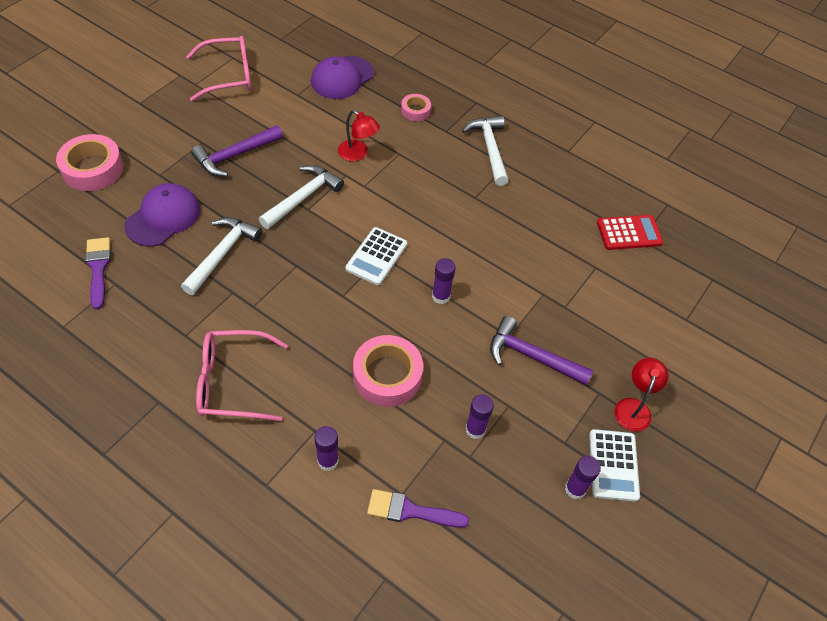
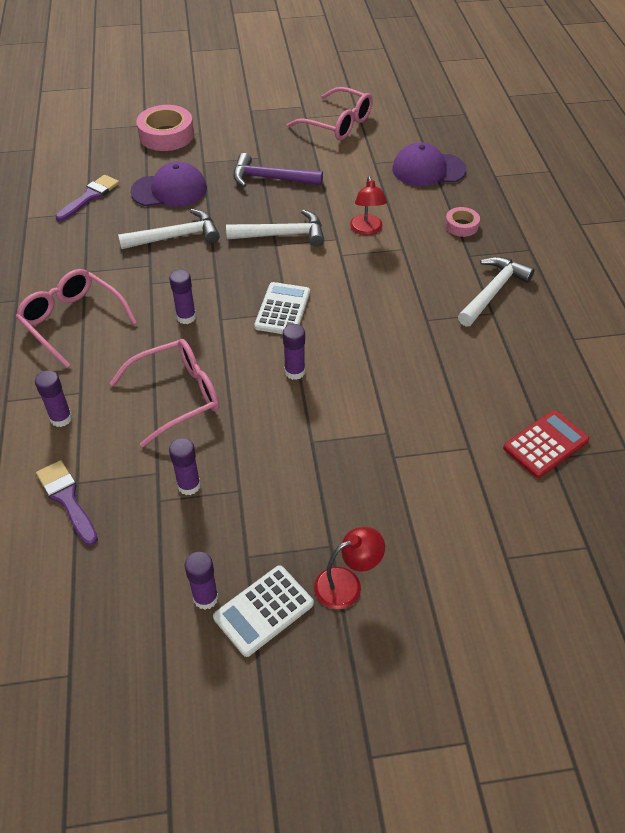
camera: 50 degrees right, 5 degrees down
white calculator [345,227,407,285] -> white calculator turned 120 degrees clockwise [254,282,310,334]
pink tape [353,335,423,407] -> pink glasses [110,339,219,447]
purple hammer [490,316,594,386] -> none
red calculator [597,215,663,250] -> red calculator turned 75 degrees counterclockwise [503,410,589,478]
none -> purple glue stick [169,269,196,324]

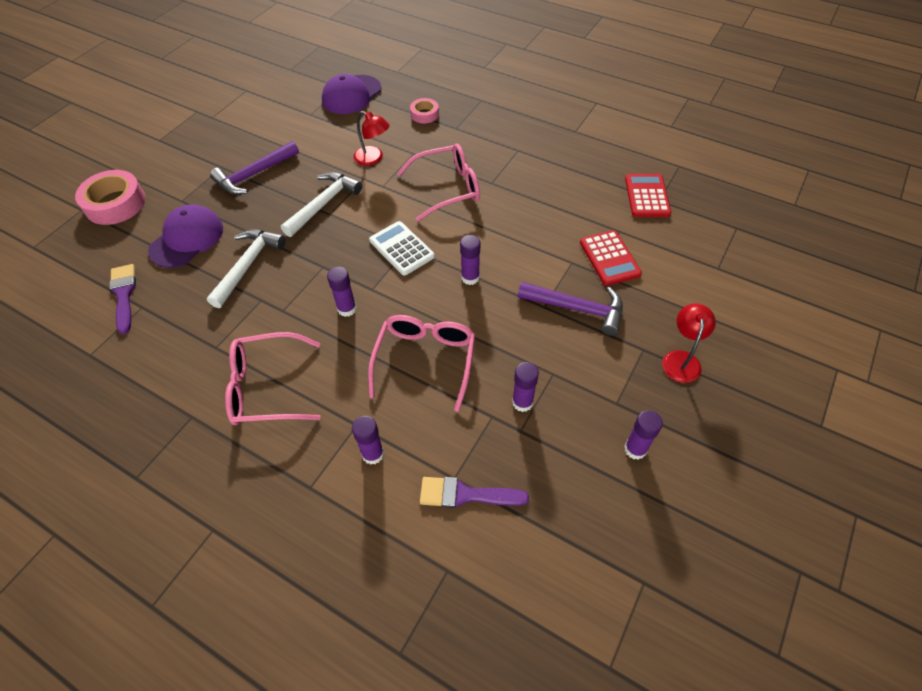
camera: 50 degrees left, 5 degrees up
white calculator [213,565,314,657] -> none
pink glasses [287,87,373,140] -> pink glasses moved to [397,143,480,222]
white hammer [458,257,535,327] -> none
none -> purple hammer [518,282,623,336]
none -> red calculator [580,230,642,286]

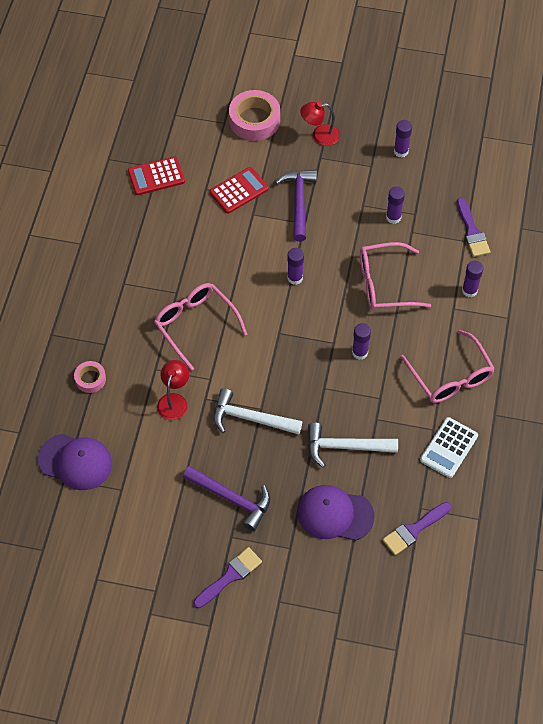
camera: 110 degrees left, 5 degrees up
pink tape [75,170,146,225] -> pink tape moved to [229,90,280,141]
white calculator [369,221,435,275] -> white calculator moved to [420,417,478,478]
none -> purple brush [193,547,262,608]

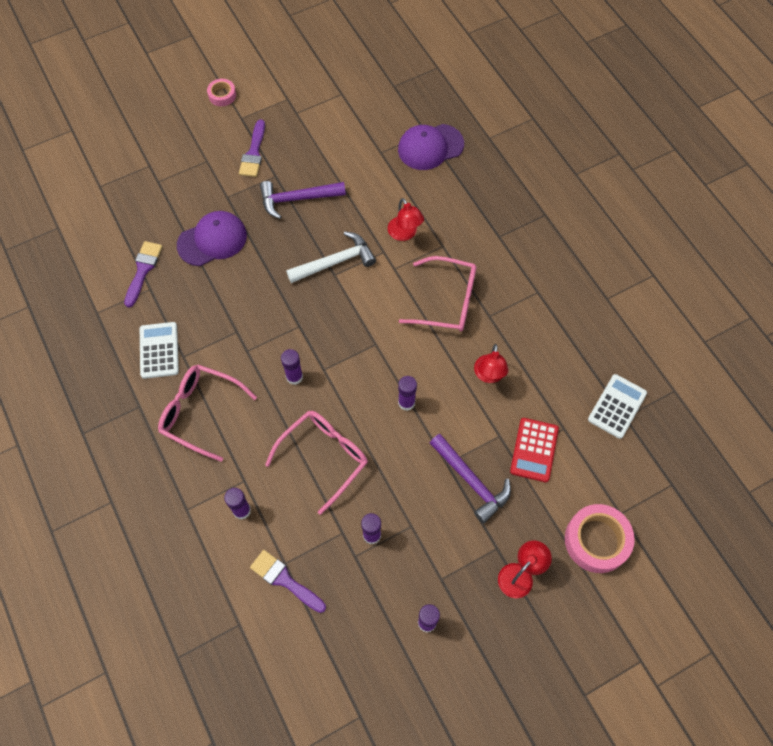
camera: 140 degrees right, 5 degrees up
pink tape [74,361,106,393] -> pink tape moved to [207,79,236,106]
red calculator [128,157,185,195] -> white calculator [588,374,647,439]
white hammer [308,423,398,468] -> none
none -> red lamp [474,344,509,383]

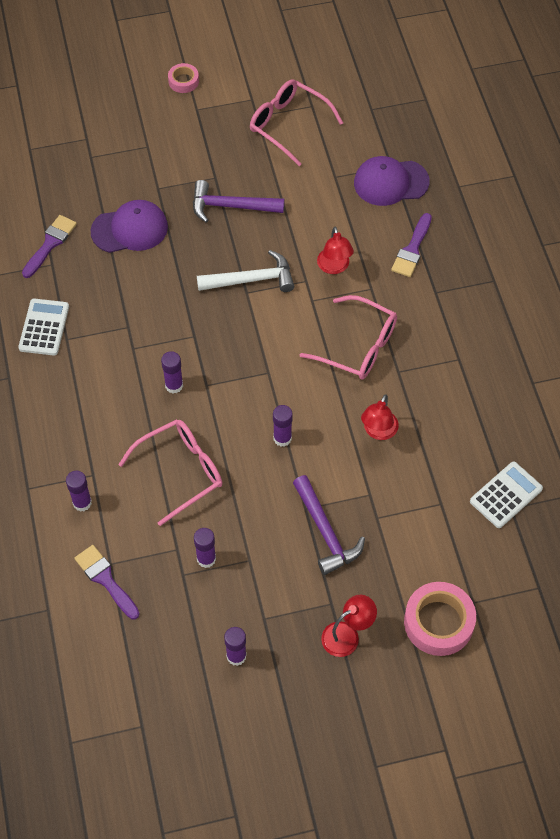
camera: 15 degrees right, 5 degrees down
pink glasses [158,364,257,462] -> pink glasses moved to [250,80,343,166]
purple brush [239,119,265,177] -> purple brush moved to [391,213,432,277]
red calculator [510,418,559,482] -> none

